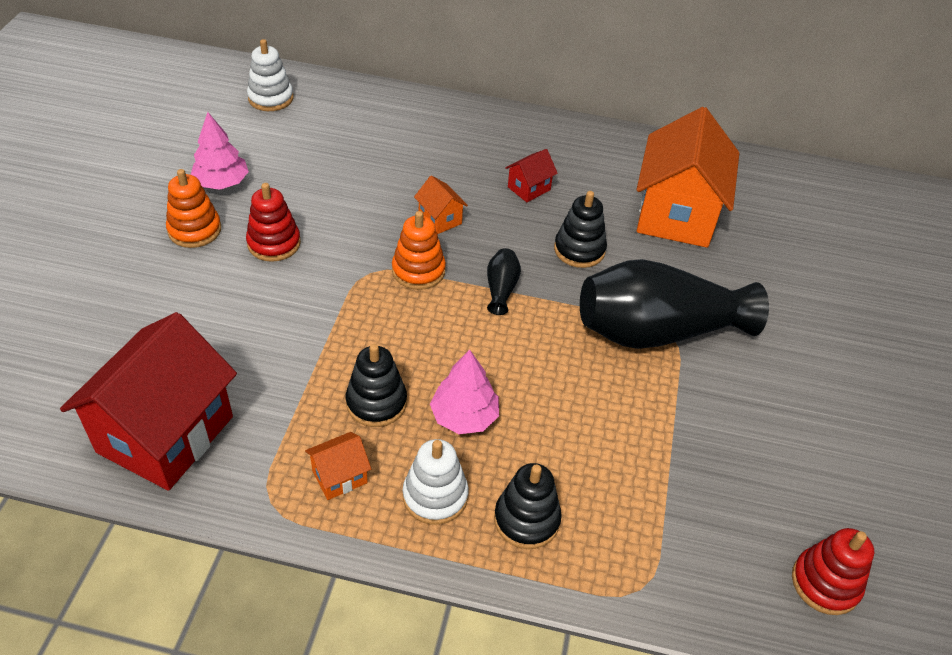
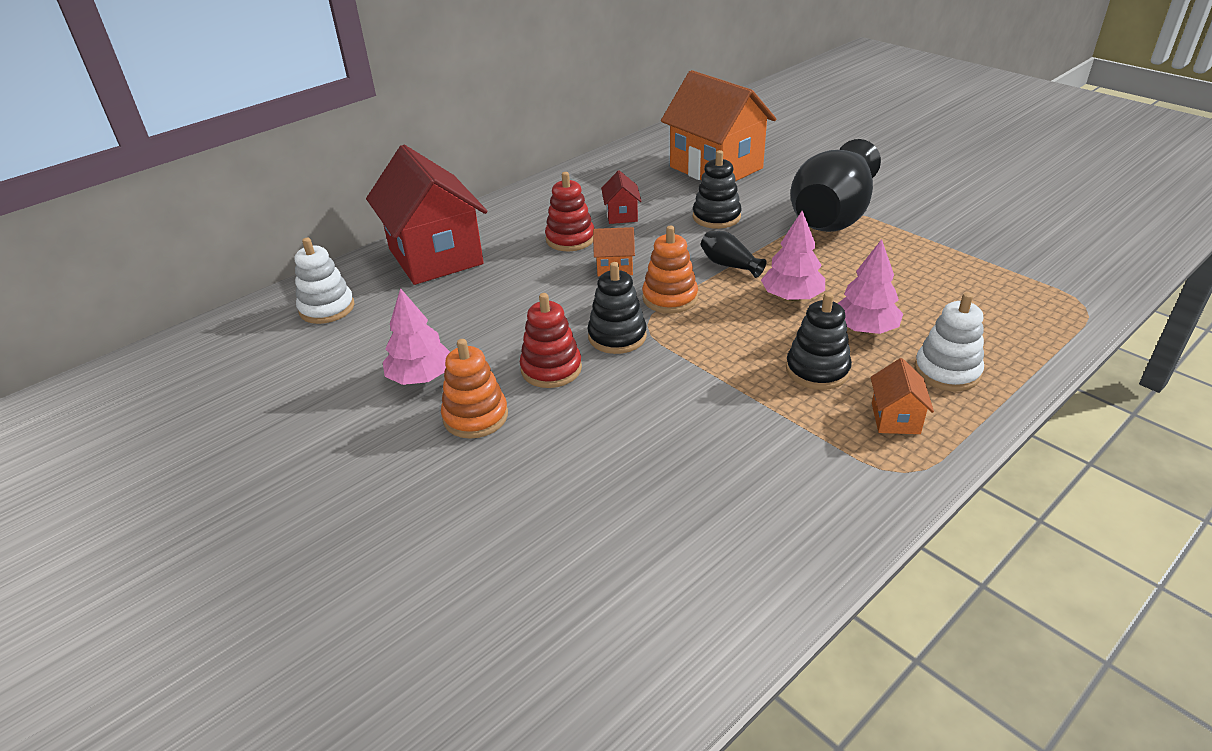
camera: 50 degrees left, 10 degrees down
red house [60,312,237,491] -> red house moved to [366,145,487,285]
black stacking toy [494,463,562,549] -> black stacking toy moved to [588,262,647,354]
red stacking toy [792,528,874,615] -> red stacking toy moved to [545,172,594,251]
none -> pink tree [761,211,825,301]

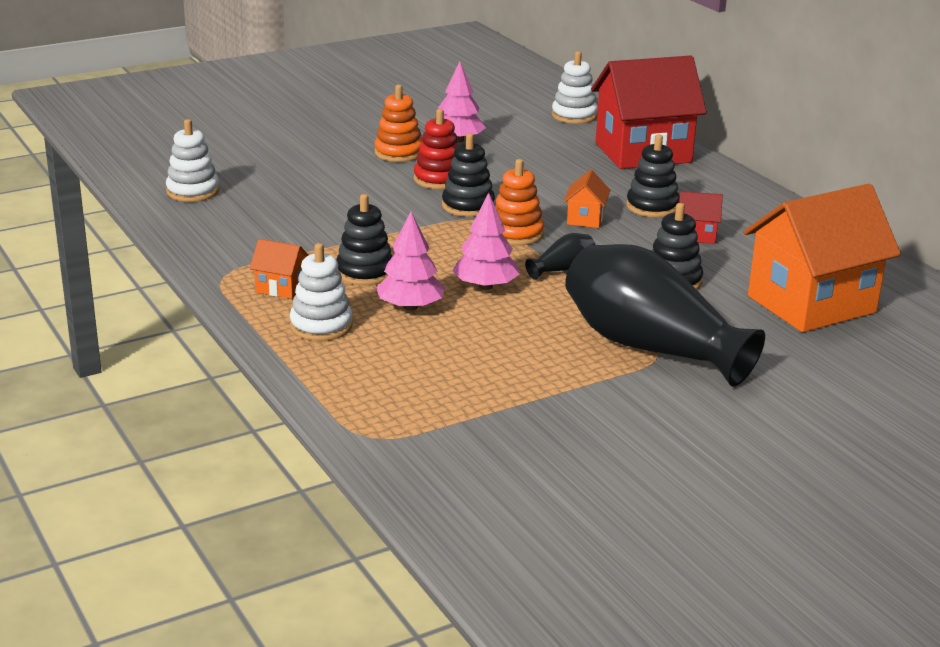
camera: 100 degrees right, 10 degrees down
red stacking toy [545,172,594,251] -> black stacking toy [626,135,679,217]
none -> white stacking toy [166,119,219,202]

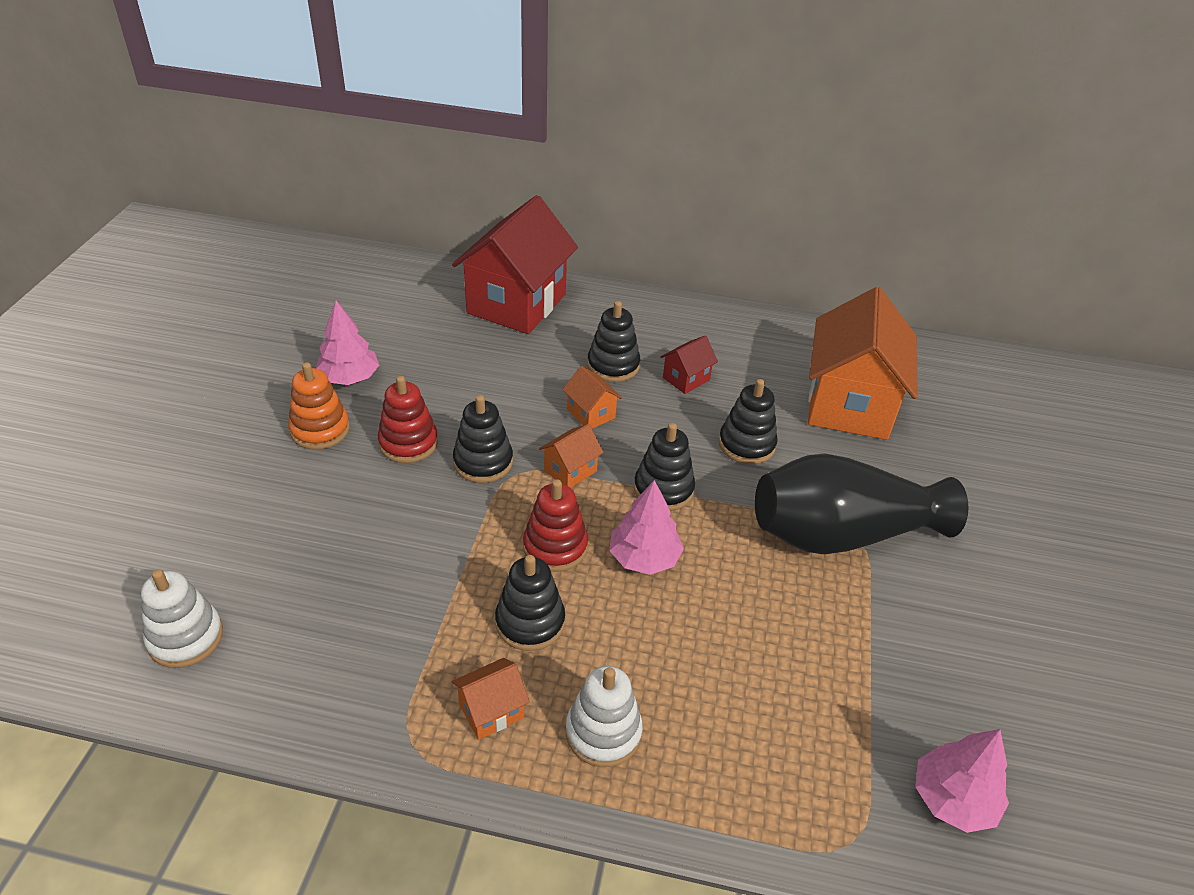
camera: 50 degrees left, 15 degrees up
pink tree [376,212,445,311] -> pink tree moved to [915,729,1009,833]
orange stacking toy [495,159,544,246] -> orange house [539,424,604,488]
black vase [525,233,595,280] -> black stacking toy [634,423,695,511]
white stacking toy [552,51,598,124] -> none
none -> red stacking toy [523,480,588,572]

